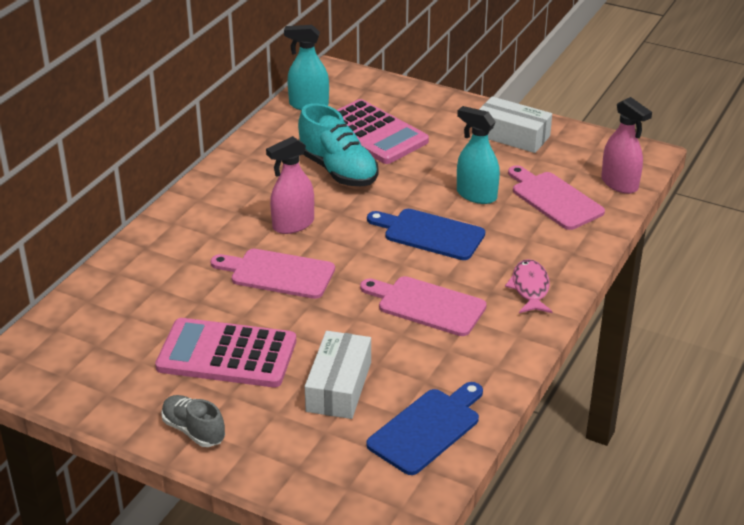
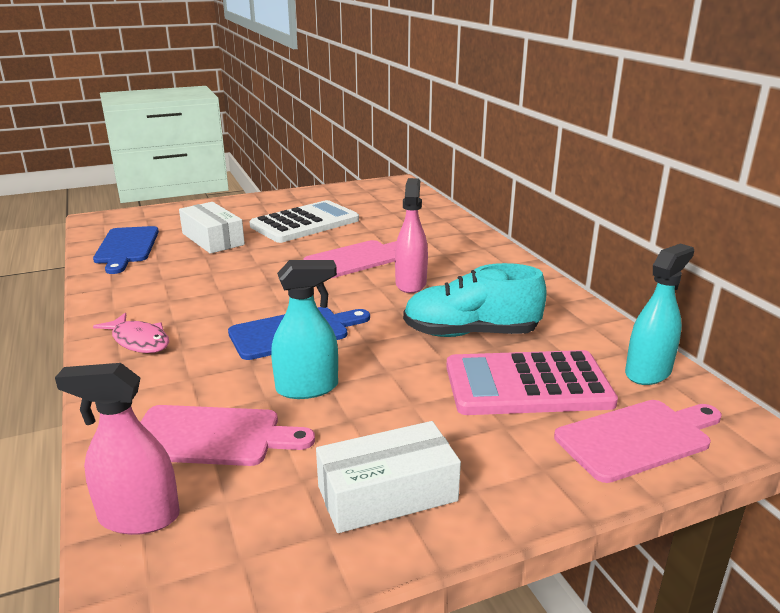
camera: 130 degrees right, 10 degrees down
pink calculator [155,318,296,387] -> white calculator [249,200,359,243]
grey shoe [161,395,225,447] -> none
pink cutting board [360,276,487,336] -> pink cutting board moved to [554,400,722,483]

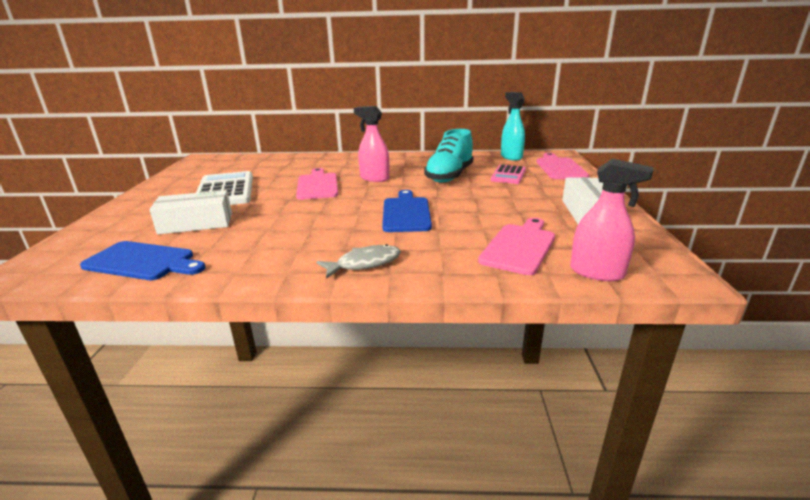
camera: 65 degrees left, 0 degrees up
pink spray bottle [55,363,180,535] -> pink spray bottle turned 90 degrees counterclockwise [570,159,654,281]
pink fish [93,313,169,353] -> grey fish [316,244,401,279]
turquoise spray bottle [271,260,338,399] -> none
pink calculator [446,350,618,415] -> pink calculator [491,165,526,184], size x0.59

